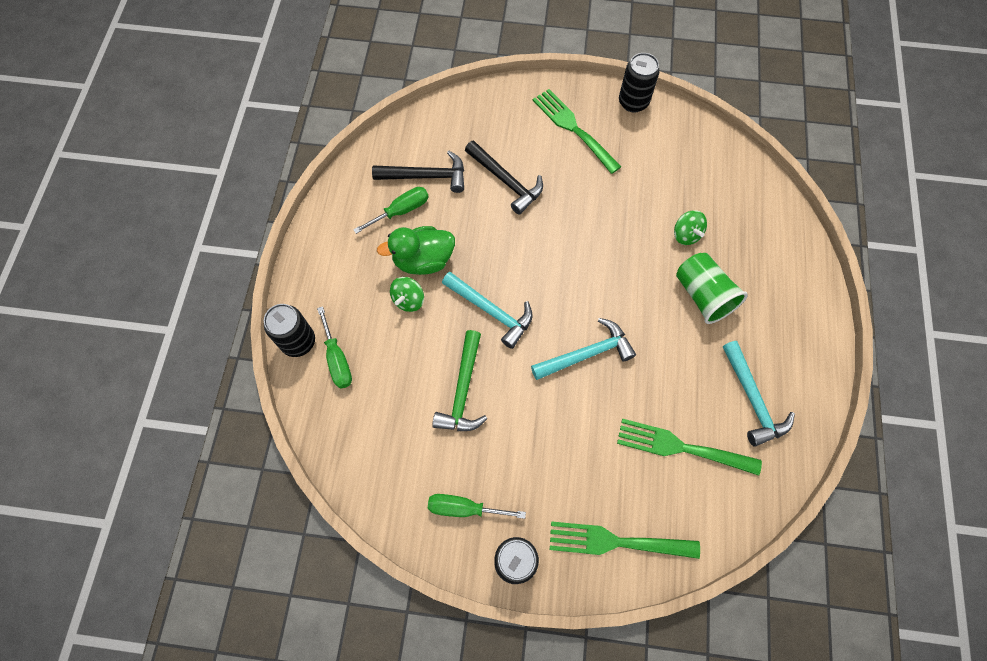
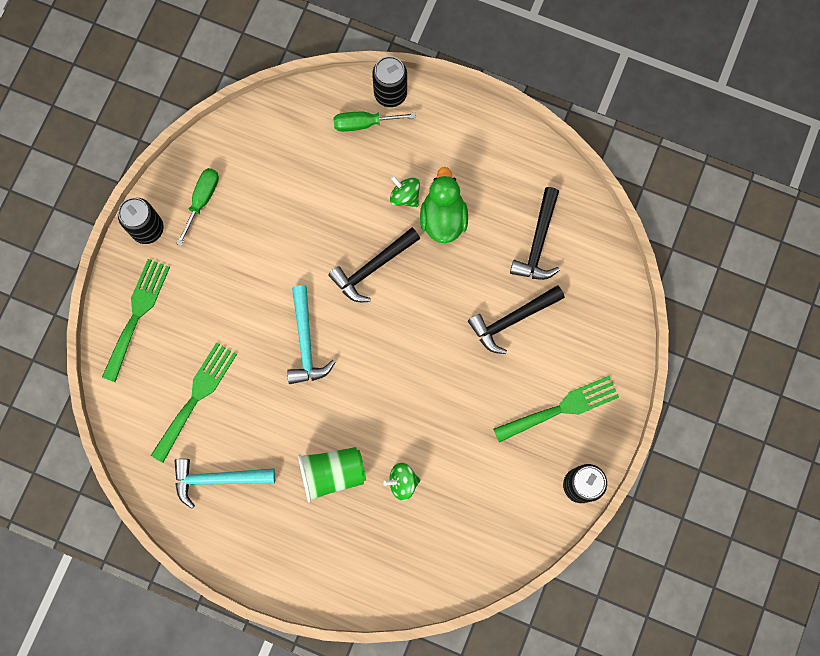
camera: 105 degrees right, 10 degrees up
green screwdriver [353,187,429,234] -> none
green hammer [432,330,487,431] -> none
turquoise hammer [442,272,533,349] -> black hammer [328,228,420,302]

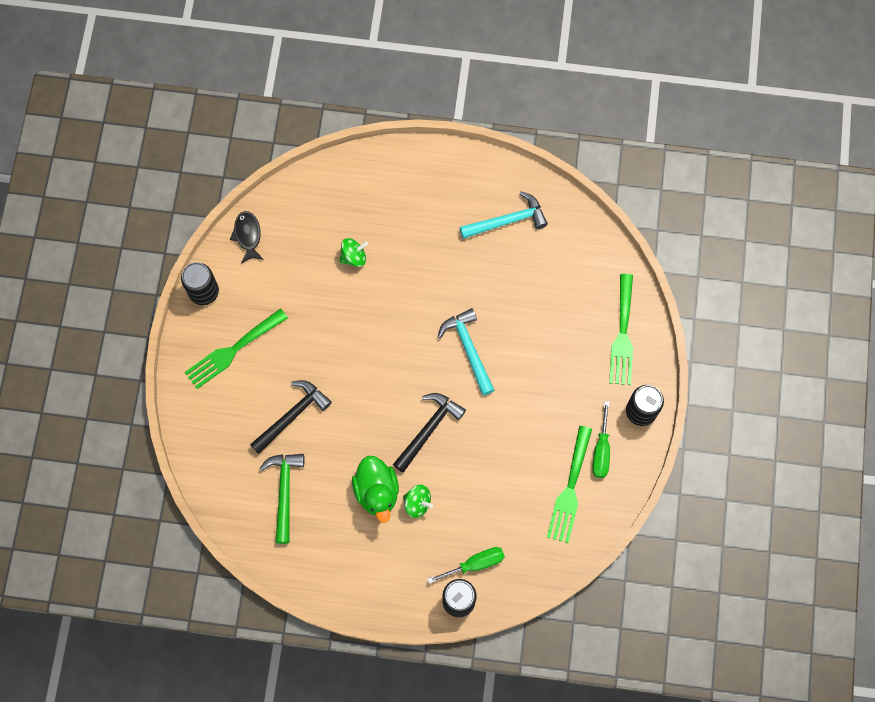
camera: 165 degrees right, 5 degrees down
green fork [151,342,237,463] -> green fork moved to [547,426,592,543]
green cup [298,447,366,503] -> none
black hammer [510,187,560,280] -> green hammer [259,454,305,544]
none -> black fish [230,211,264,264]

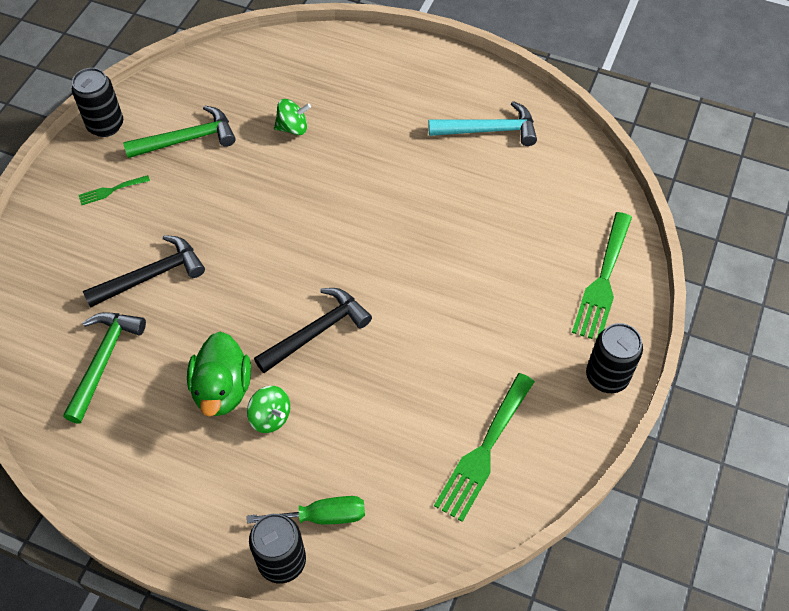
camera: 15 degrees right, 15 degrees down
green fork [184,308,288,389] -> green fork [79,175,150,205], size x0.49
black fish [230,211,264,264] -> none
turquoise hammer [438,308,494,396] -> none
green screwdriver [592,401,610,478] -> none
none -> green hammer [123,105,236,158]

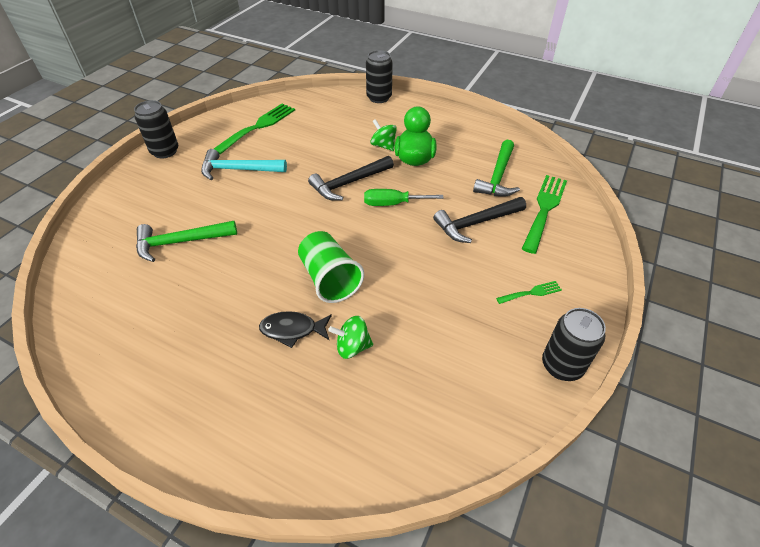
camera: 175 degrees left, 10 degrees down
green hammer [123,105,236,158] -> green hammer moved to [136,221,237,262]
green screwdriver [247,496,365,525] -> green screwdriver moved to [364,189,444,206]
turquoise hammer [428,101,537,146] -> turquoise hammer moved to [201,149,287,180]
green fork [572,212,632,340] -> green fork moved to [522,175,567,254]
none -> black fish [259,311,332,348]
none -> green cup [298,231,364,303]

